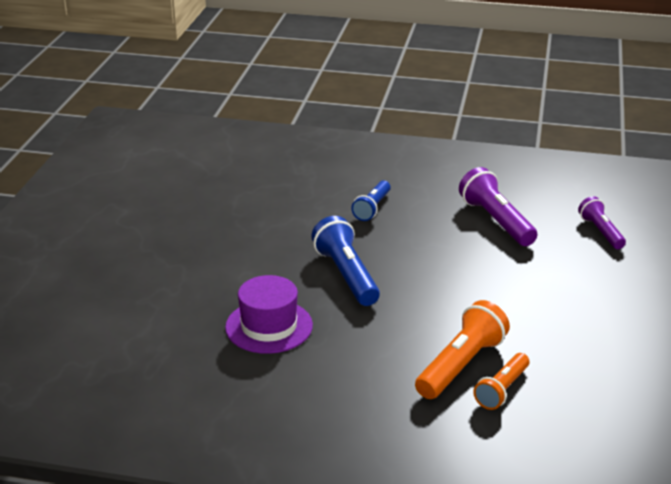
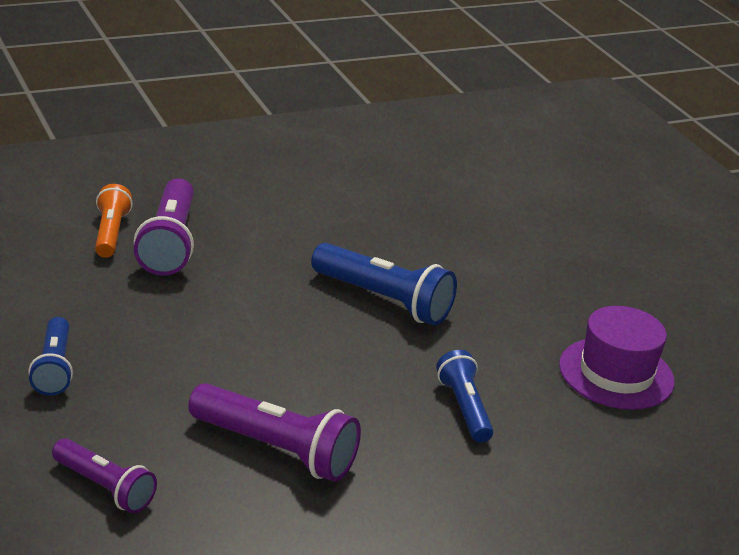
camera: 140 degrees right, 0 degrees up
purple hat [225,275,313,354] -> purple hat moved to [559,306,675,410]
orange flashlight [415,300,510,399] -> purple flashlight [134,178,194,276]
none -> blue flashlight [28,317,73,396]

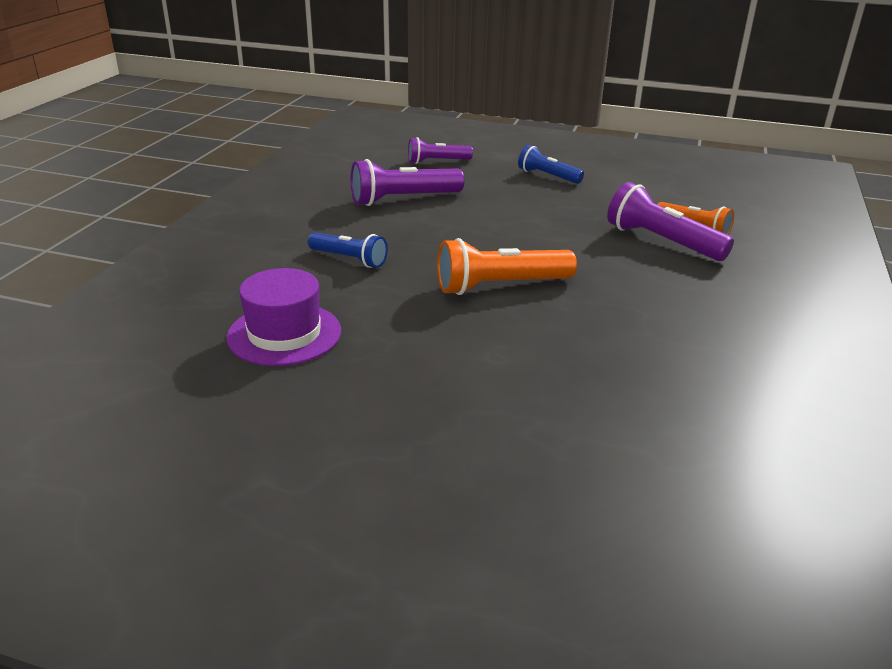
camera: 135 degrees right, 0 degrees up
blue flashlight [311,243,457,326] -> orange flashlight [437,238,577,295]

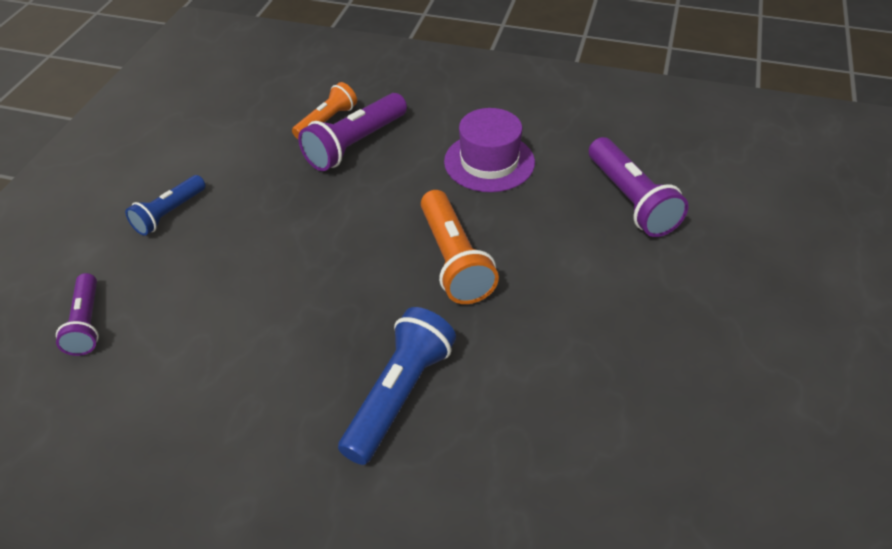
camera: 90 degrees left, 15 degrees up
purple hat [227,268,341,366] -> purple hat moved to [444,108,535,192]
blue flashlight [308,232,388,268] -> blue flashlight [338,307,456,465], size x1.57
purple flashlight [351,159,464,206] -> purple flashlight moved to [589,137,689,237]

